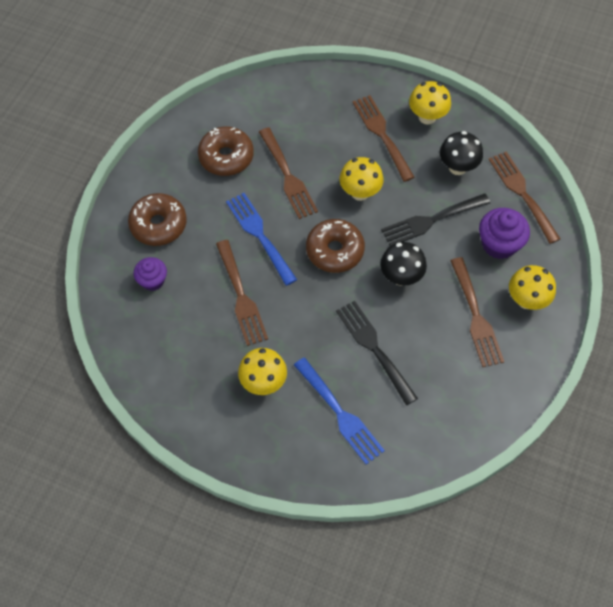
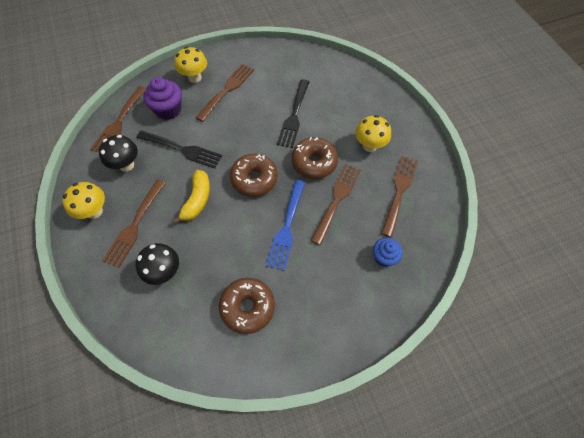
camera: 135 degrees left, 0 degrees up
brown donut [128,193,187,246] -> brown donut moved to [291,137,338,179]
purple cupcake [134,257,167,291] -> blue cupcake [373,238,403,267]
brown fork [259,128,318,219] -> brown fork moved to [381,156,418,237]
blue fork [294,357,385,465] -> none
yellow mushroom [340,157,383,201] -> yellow banana [173,170,210,224]
black mushroom [380,242,427,286] -> black mushroom moved to [136,243,179,285]

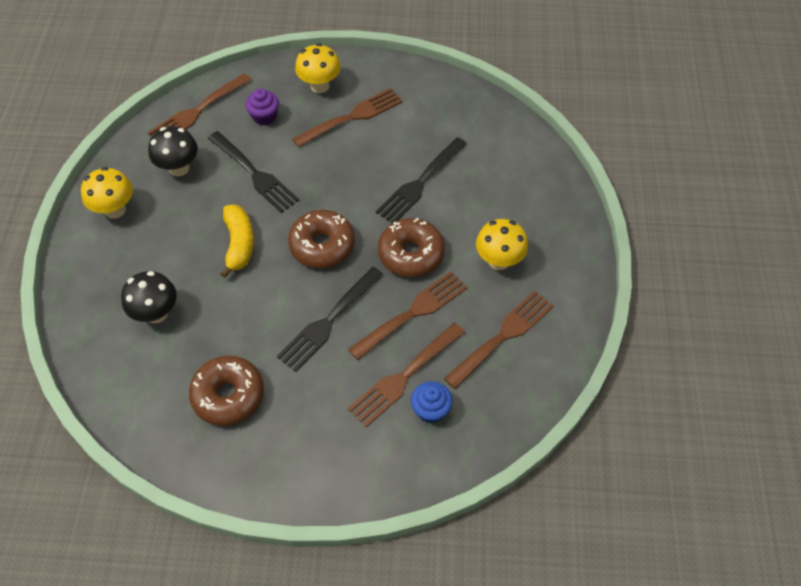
camera: 25 degrees right, 5 degrees down
brown fork [102,179,166,268] -> brown fork moved to [348,323,465,427]
purple cupcake [143,77,182,120] -> purple cupcake [245,88,279,125], size x0.65
yellow banana [173,170,210,224] -> yellow banana turned 45 degrees counterclockwise [220,204,254,278]
blue fork [266,180,305,271] -> black fork [277,267,383,372]

